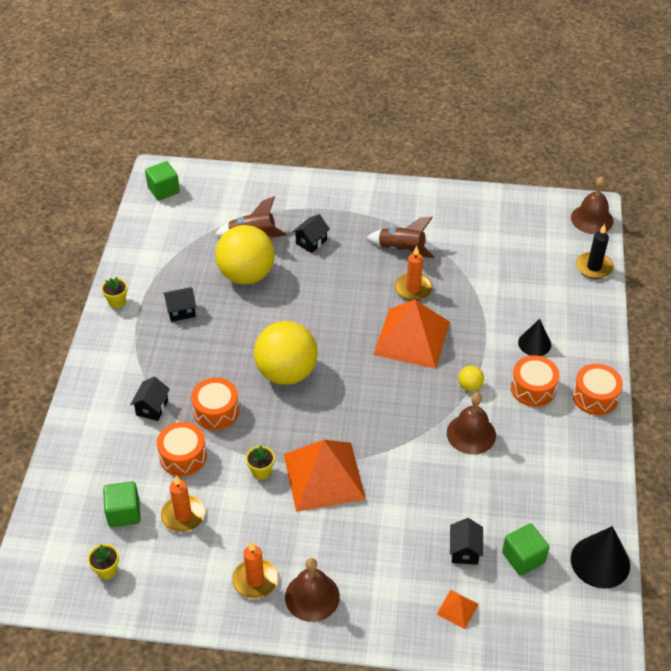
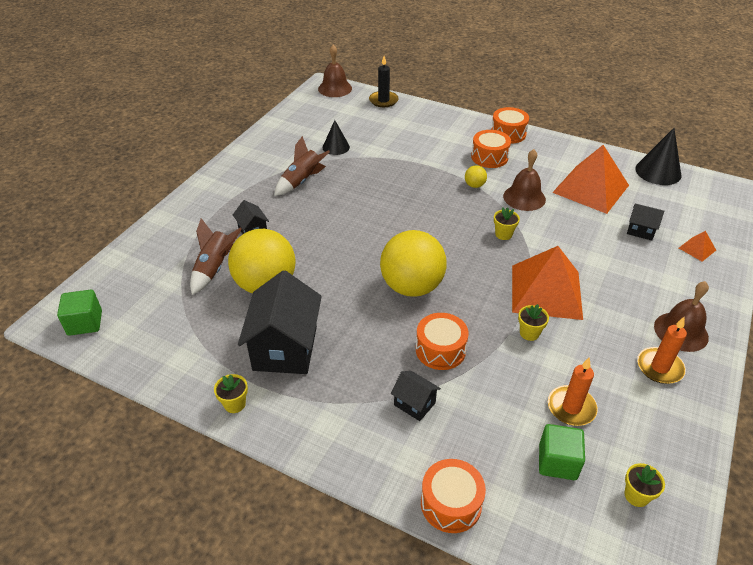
camera: 70 degrees left, 5 degrees down
orange drum [157,422,207,476] -> orange drum moved to [421,459,486,533]
black house [163,287,196,322] -> black house [238,270,322,374], size x2.10
orange pyramid [373,300,450,369] -> orange pyramid moved to [552,145,629,214]
orange candle [395,246,432,301] -> none
green cube [502,523,549,576] -> none
black cone [518,319,551,356] -> black cone moved to [323,120,350,155]
none -> yellow flower pot [494,207,520,240]

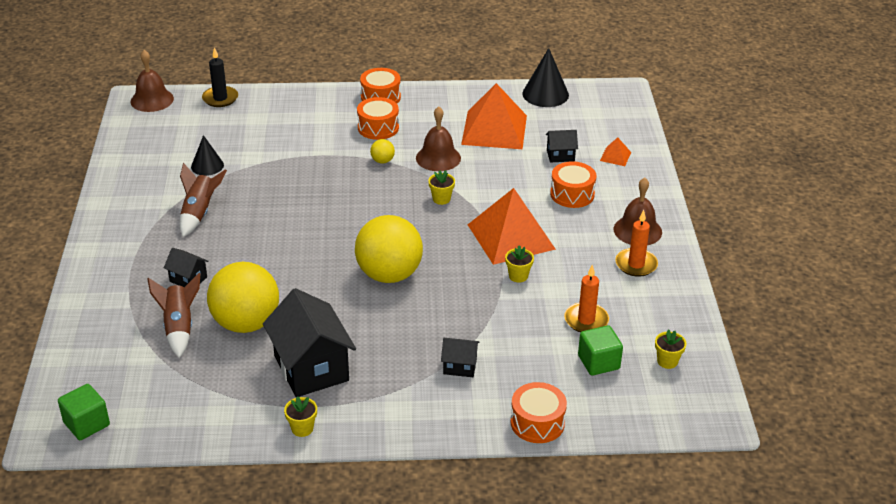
camera: 30 degrees left, 5 degrees down
orange drum [416,313,469,370] -> orange drum moved to [550,161,596,208]

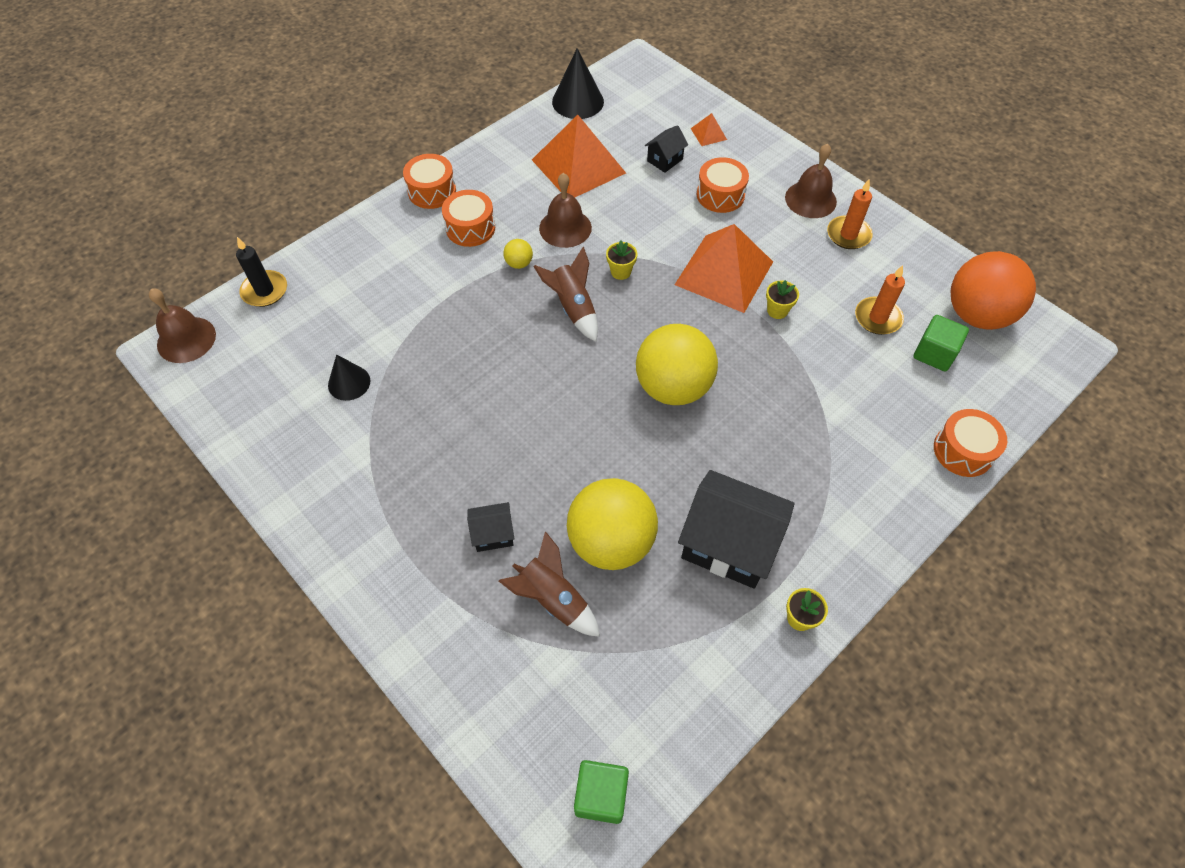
camera: 40 degrees left, 20 degrees up
brown rocket [180,163,227,237] -> brown rocket moved to [533,247,598,342]
black house [441,338,480,377] -> none
yellow flower pot [655,329,686,369] -> orange ball [951,251,1036,330]

